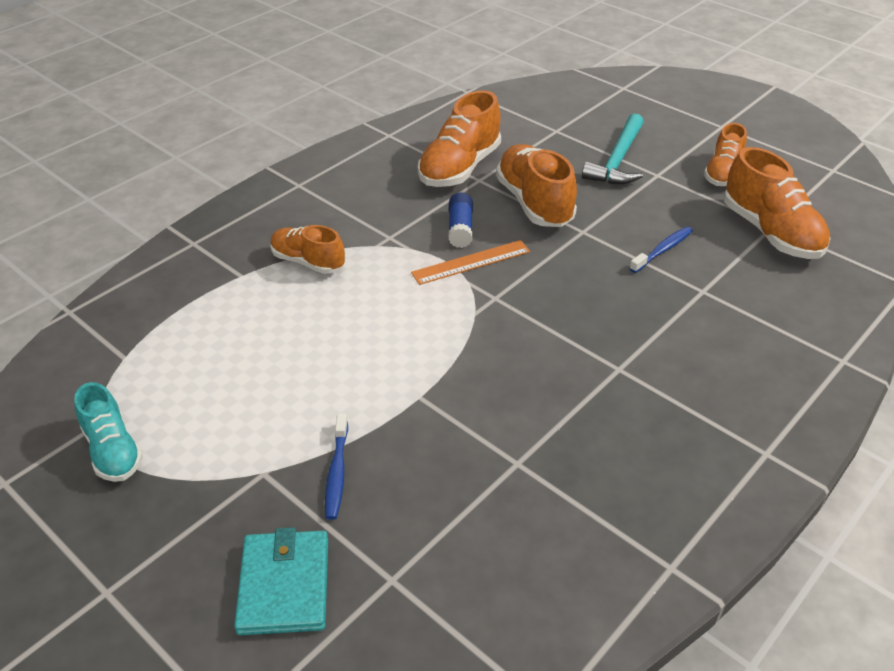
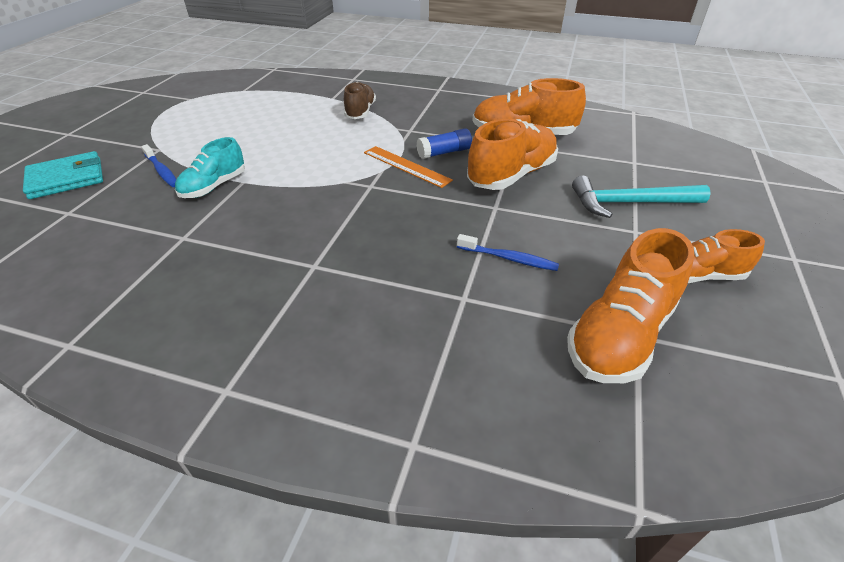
camera: 65 degrees right, 0 degrees up
turquoise shoe [74,382,143,482] -> turquoise shoe moved to [175,137,245,198]
orange shoe [271,225,345,274] -> brown shoe [344,82,376,119]
blue toothbrush [325,414,348,520] -> blue toothbrush turned 105 degrees counterclockwise [141,144,176,187]

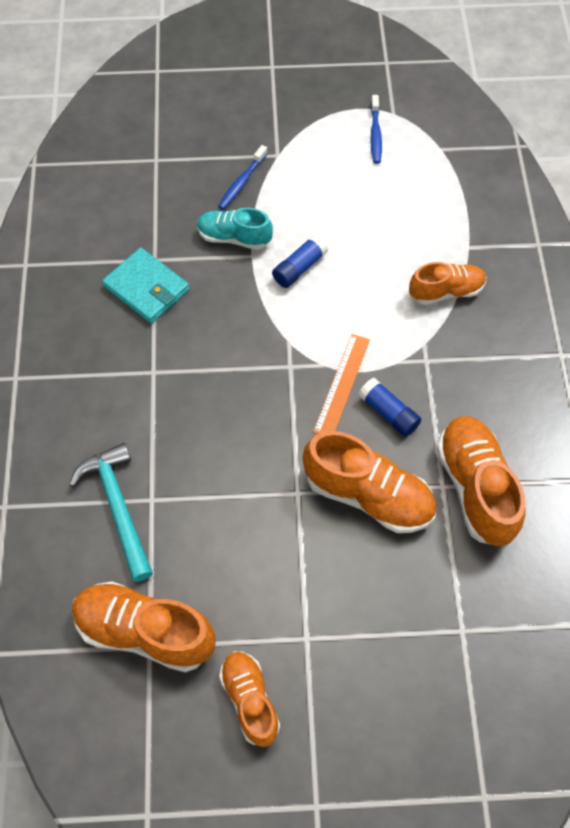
camera: 70 degrees right, 20 degrees up
turquoise wallet [23,151,103,199] -> turquoise wallet moved to [102,248,190,324]
brown shoe [344,82,376,119] -> orange shoe [409,262,486,305]
blue toothbrush [457,234,559,271] -> blue toothbrush moved to [371,95,382,164]
turquoise hammer [572,176,711,218] -> turquoise hammer moved to [69,443,153,582]
none -> blue glue stick [272,235,328,288]

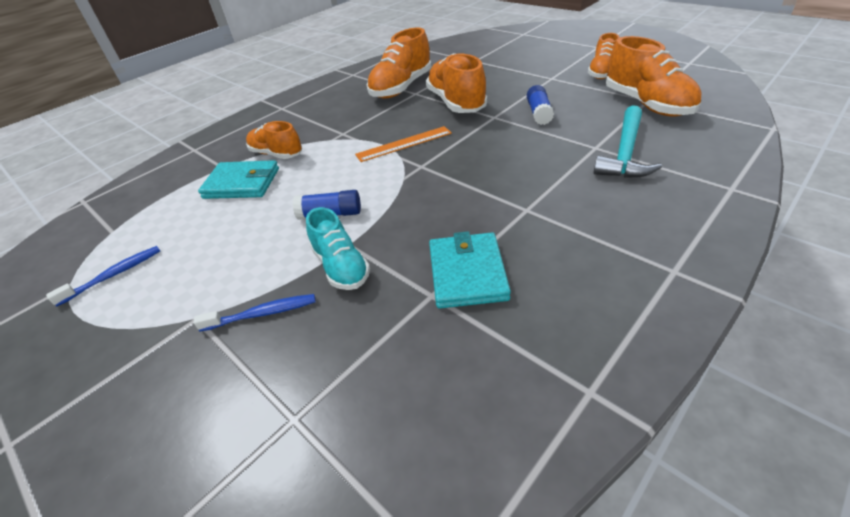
camera: 130 degrees left, 20 degrees down
blue glue stick [358,378,421,437] -> blue glue stick moved to [527,85,554,125]
none -> turquoise wallet [198,160,279,199]

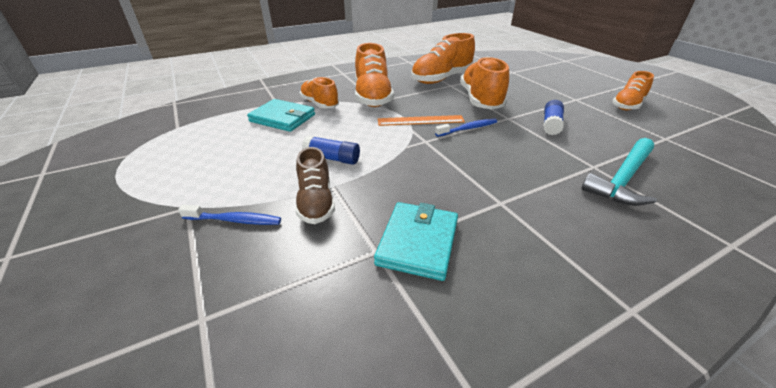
camera: 15 degrees right, 5 degrees down
blue toothbrush [46,246,160,307] -> blue toothbrush moved to [435,119,497,137]
turquoise shoe [306,207,370,290] -> brown shoe [295,147,335,224]
orange shoe [606,36,702,116] -> orange shoe moved to [355,43,394,107]

